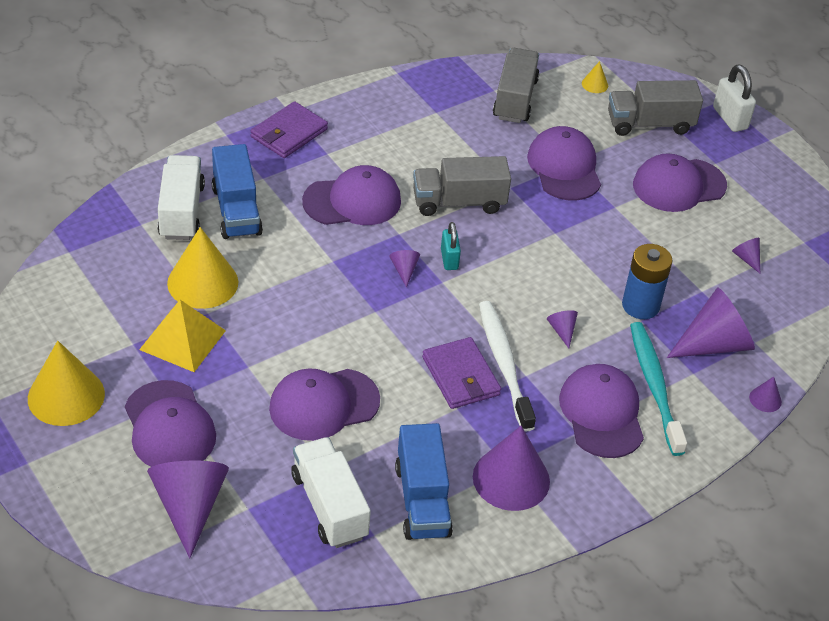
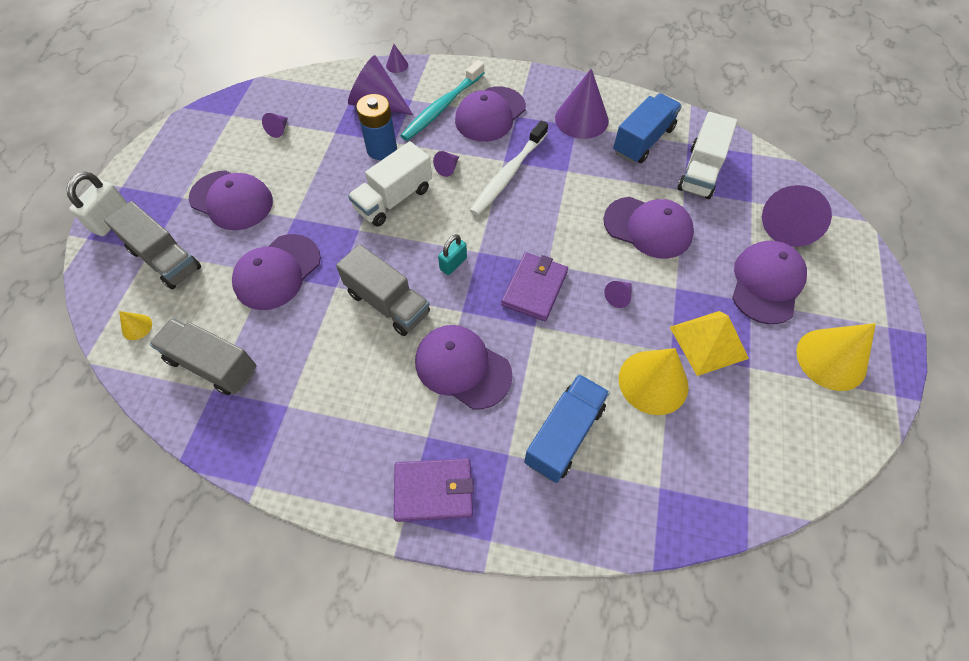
camera: 130 degrees left, 15 degrees up
white truck [157,155,205,240] -> white truck moved to [348,141,432,227]
purple cone [389,250,420,287] -> purple cone moved to [604,281,632,308]
purple wallet [422,337,501,409] -> purple wallet moved to [501,252,568,321]
grey truck [493,48,540,123] -> grey truck turned 60 degrees clockwise [149,318,256,395]

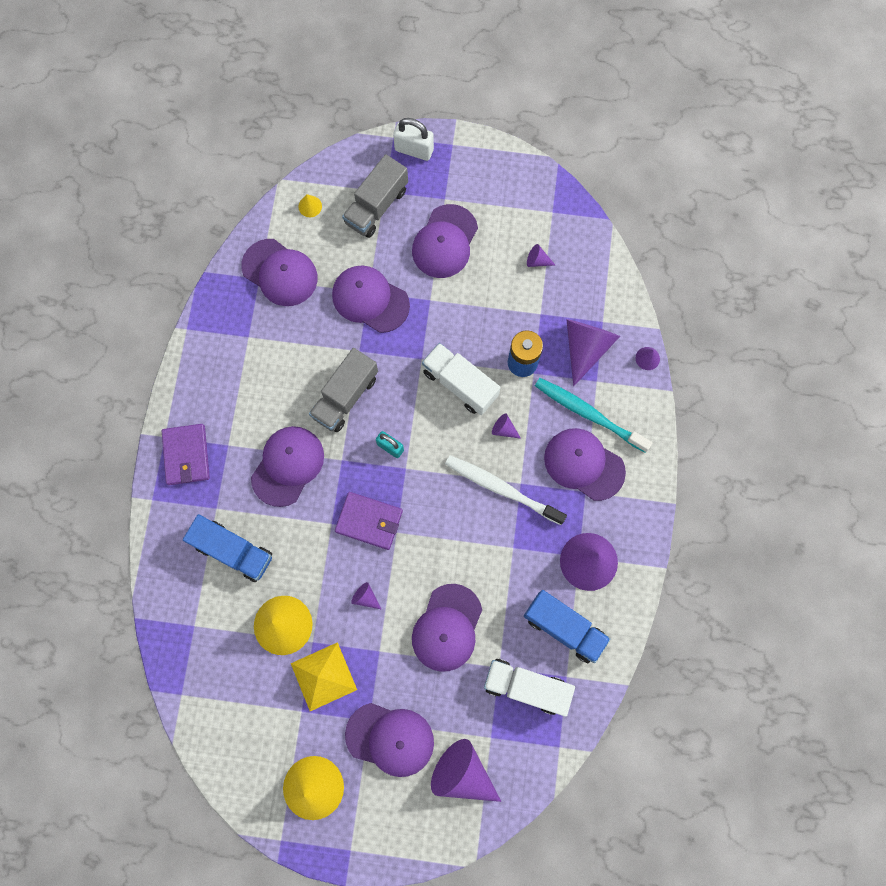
camera: 85 degrees right, 15 degrees up
grey truck [149,318,256,395] -> purple cap [241,239,318,306]

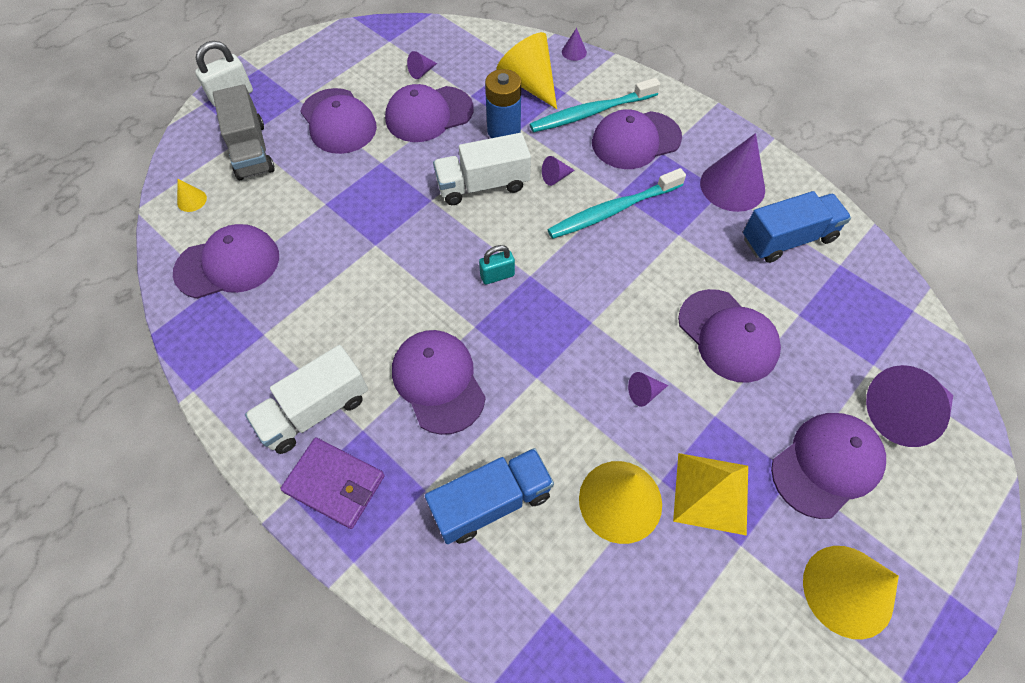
camera: 55 degrees left, 15 degrees down
grey truck [309,348,378,432] -> none
purple cap [332,265,410,333] -> purple cap moved to [385,84,474,142]
purple wallet [335,492,403,550] -> none
white toothbrush [445,455,567,525] -> turquoise toothbrush [547,168,686,239]
white truck [484,659,575,717] -> white truck moved to [245,345,368,454]
purple cone [566,319,620,386] -> yellow cone [496,32,557,109]

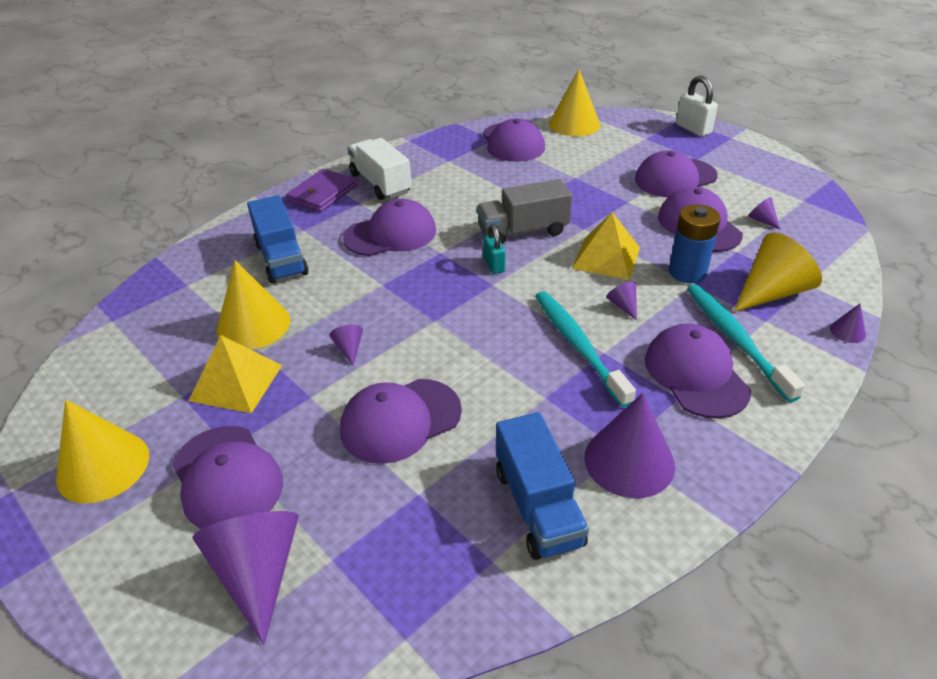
camera: 95 degrees right, 20 degrees down
yellow cone [177,179,207,212] -> yellow cone [549,70,600,136], size x2.25
grey truck [213,84,275,180] -> grey truck moved to [477,179,572,244]
white truck [433,133,531,205] -> yellow pyramid [572,212,640,280]

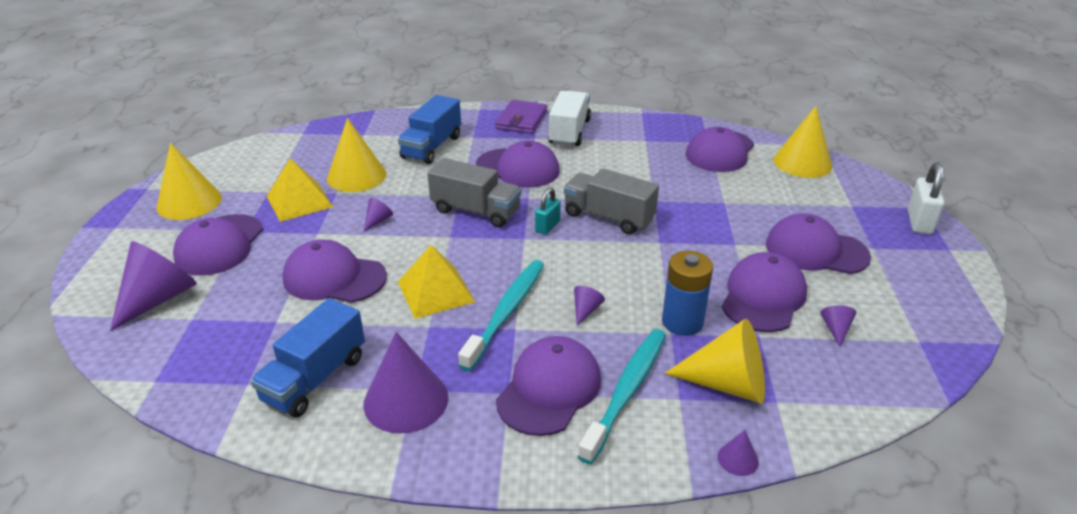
camera: 45 degrees right, 5 degrees down
purple wallet [286,169,357,212] -> purple wallet turned 60 degrees counterclockwise [495,100,548,134]
yellow pyramid [572,212,640,280] -> yellow pyramid moved to [398,245,475,319]
none -> grey truck [427,158,521,227]

